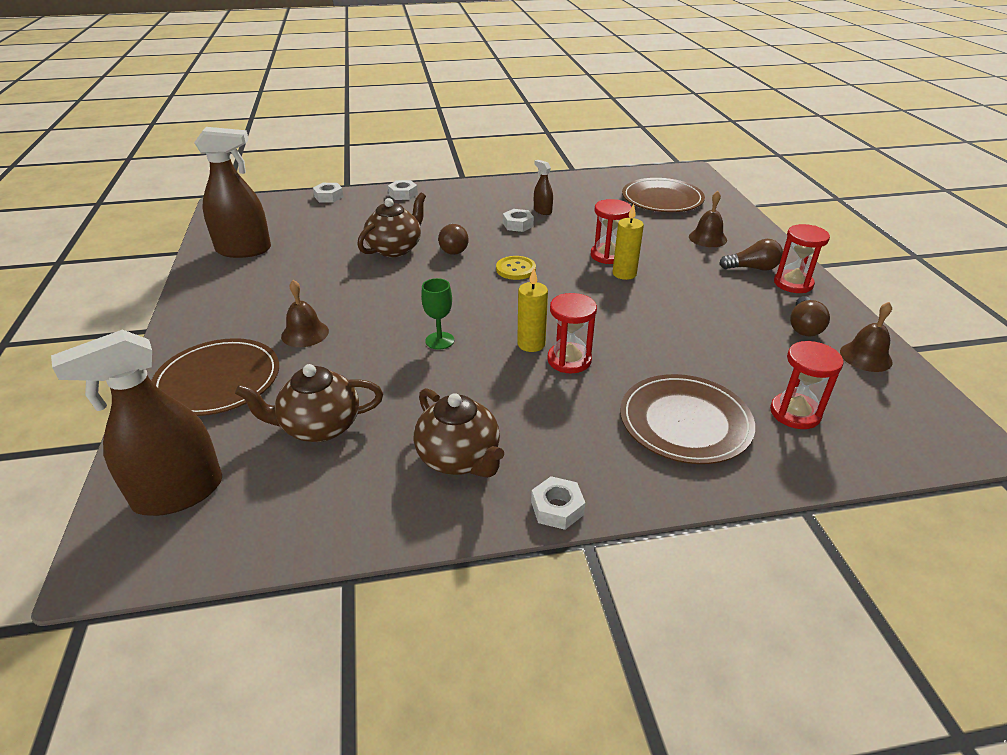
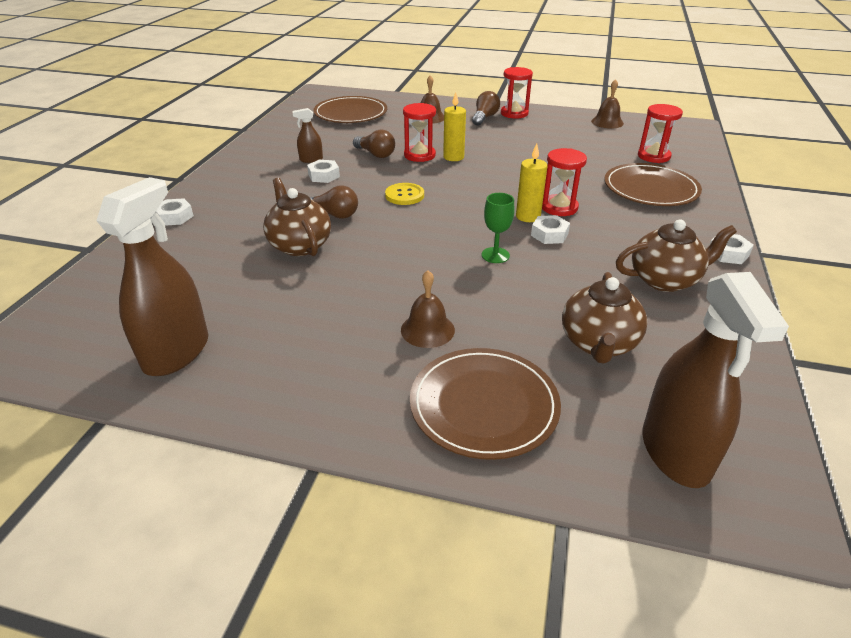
camera: 65 degrees left, 0 degrees up
white nut [313,183,343,202] -> white nut moved to [531,215,570,244]
brown light bulb [790,296,830,336] -> brown light bulb moved to [353,129,395,158]

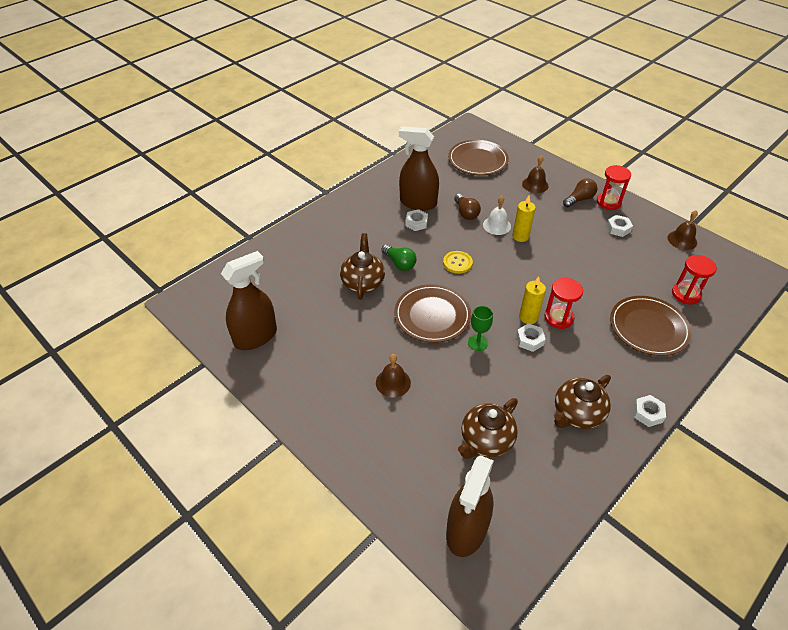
camera: 30 degrees right, 10 degrees up
white nut [156,198,194,226] -> white nut moved to [606,215,633,237]
brown spray bottle [292,108,323,163] -> brown spray bottle [399,126,439,211], size x2.16
brown light bulb [310,185,358,219] -> green light bulb [381,245,417,271]
red hourglass [403,103,436,162] -> white bell [483,196,511,235]
brown plate [410,348,561,460] -> brown plate moved to [394,284,471,343]
brown teapot [616,219,737,292] -> brown teapot turned 120 degrees clockwise [554,375,611,429]

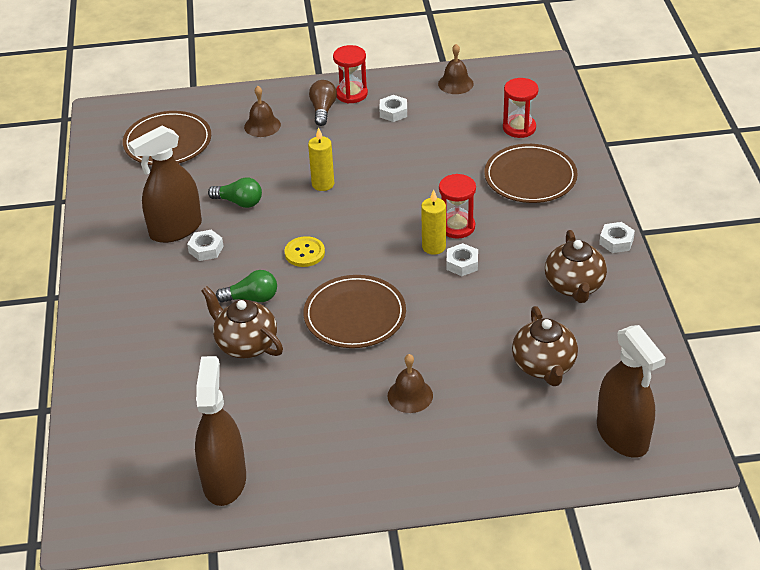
camera: 50 degrees left, 5 degrees down
brown light bulb [454,194,481,220] -> green light bulb [208,177,262,208]
green goblet [468,306,493,351] -> none
white bell [483,196,511,235] -> none

